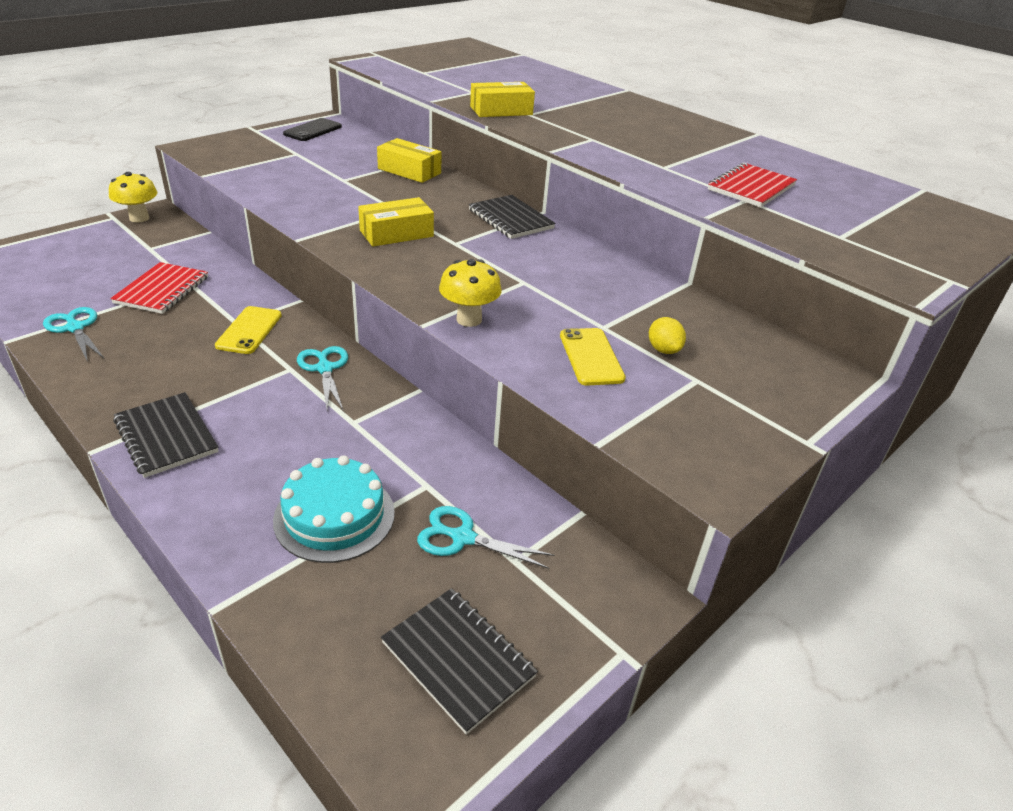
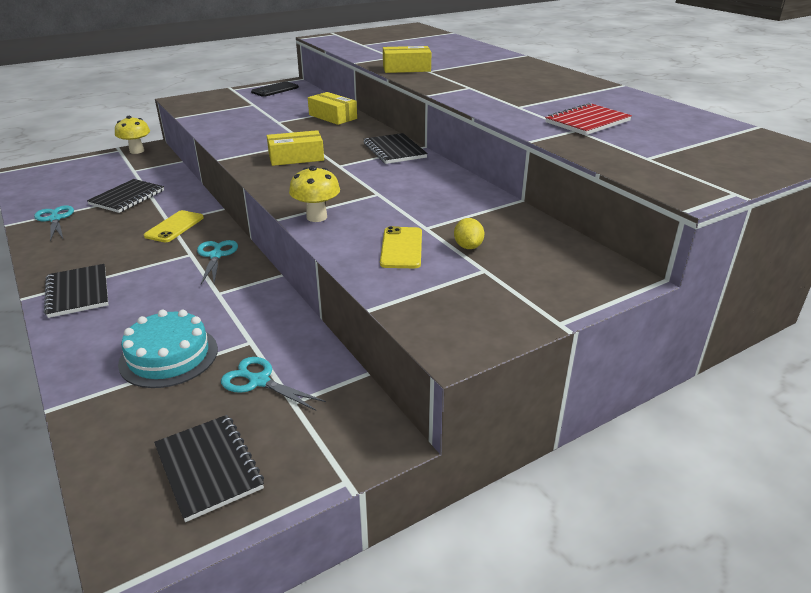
camera: 15 degrees right, 5 degrees down
red notebook [110,262,208,314] -> black notebook [87,179,164,213]

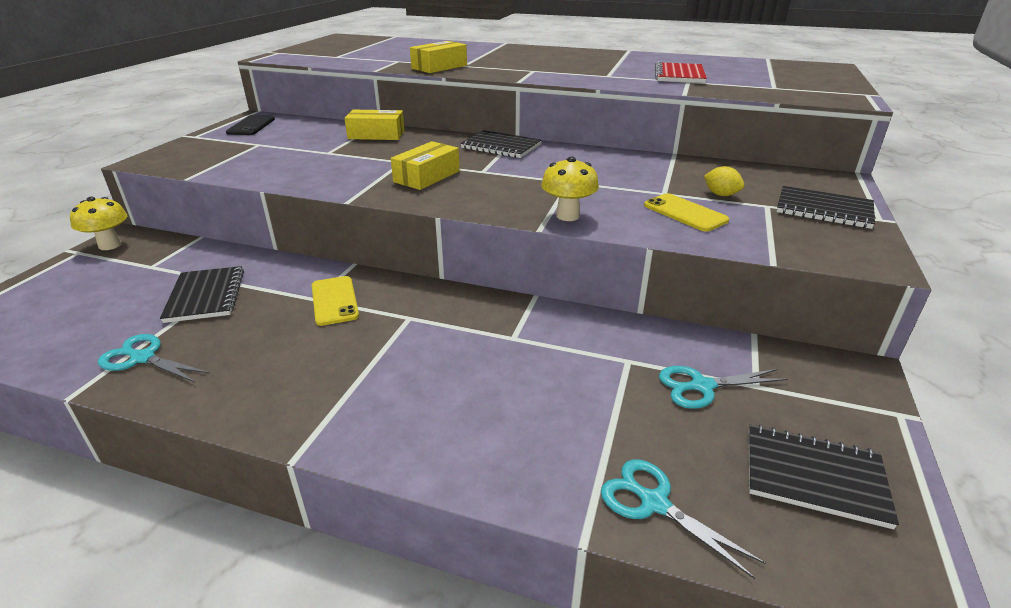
camera: 40 degrees left, 0 degrees up
black notebook [44,264,108,318] -> black notebook moved to [777,186,875,229]
turquoise cake [118,310,218,388] -> none
turquoise scissors [197,240,238,284] -> turquoise scissors moved to [601,459,765,579]

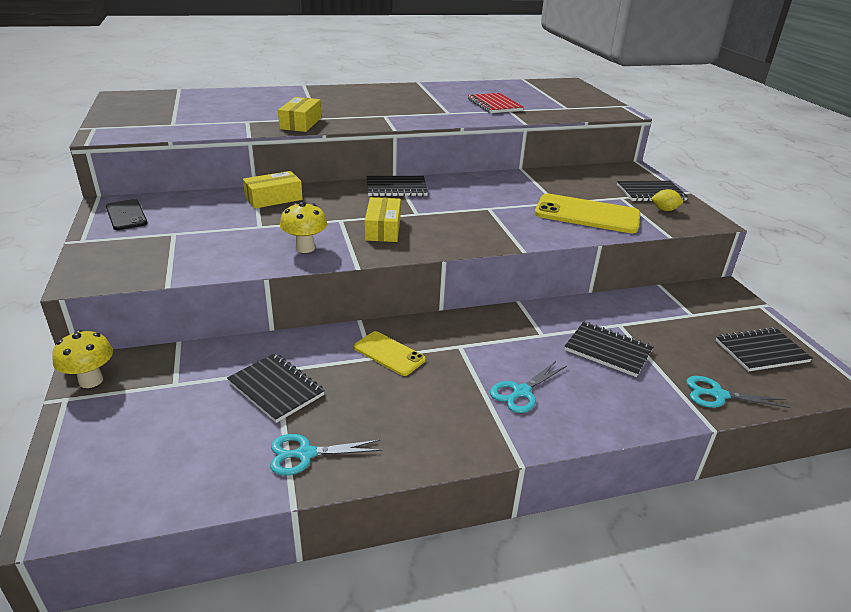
camera: 35 degrees left, 0 degrees up
yellow mushroom [541,156,599,221] -> yellow mushroom moved to [280,202,327,253]
yellow phone [644,193,729,232] -> yellow phone [535,194,640,233], size x1.75
turquoise scissors [659,366,787,409] -> turquoise scissors moved to [490,361,567,413]
yellow lemon [704,166,744,196] -> yellow lemon moved to [651,189,683,211]
none -> black notebook [564,322,654,377]

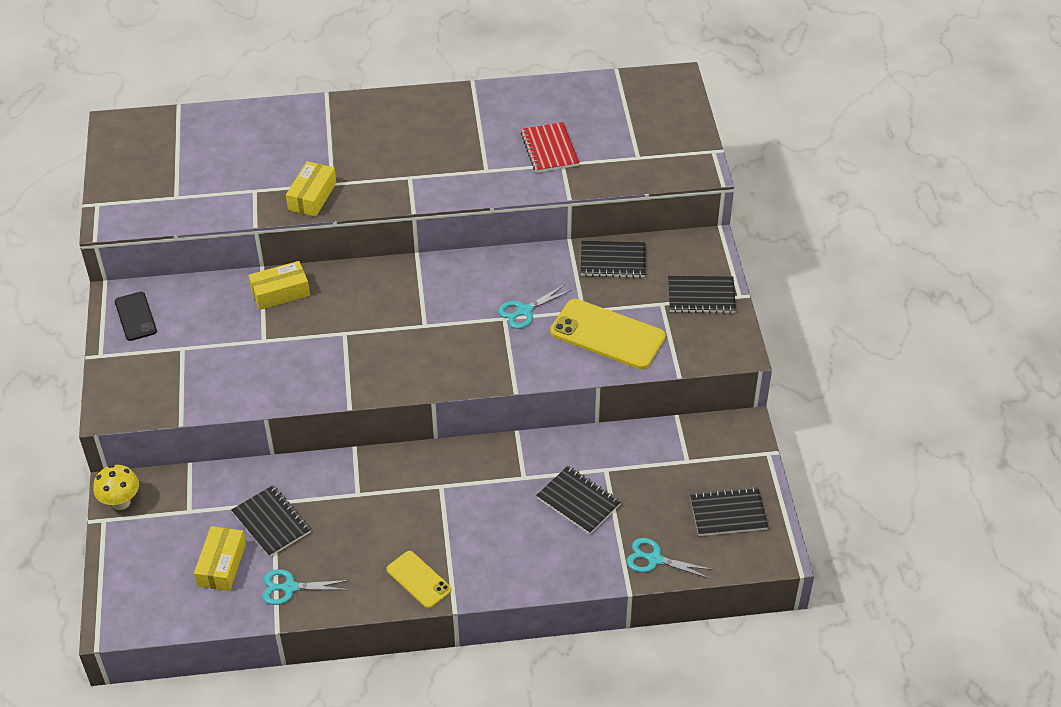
camera: 10 degrees right, 15 degrees up
yellow mushroom [280,202,327,253] -> none
yellow phone [354,331,426,376] -> yellow phone moved to [387,551,451,608]
yellow box [365,197,401,242] -> yellow box moved to [194,526,246,591]
black notebook [367,176,428,197] -> black notebook moved to [581,241,646,278]
turquoise scissors [490,361,567,413] -> turquoise scissors moved to [498,284,571,329]
yellow lemon [651,189,683,211] -> none

